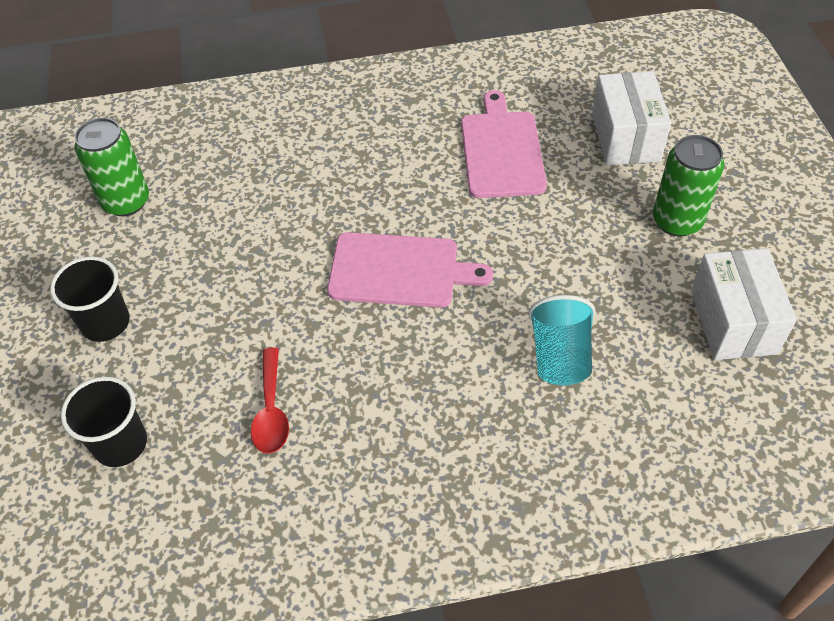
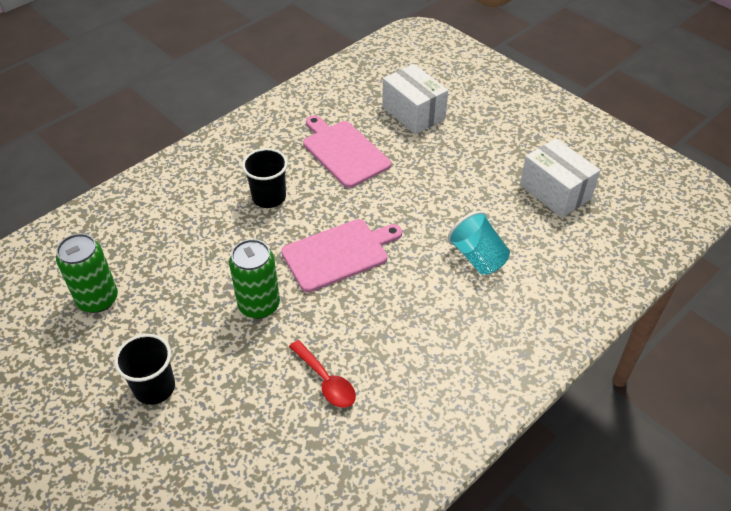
camera: 35 degrees left, 5 degrees down
black cup [61,376,147,467] -> black cup moved to [242,148,288,208]
green can [653,135,724,237] -> green can moved to [229,239,280,319]

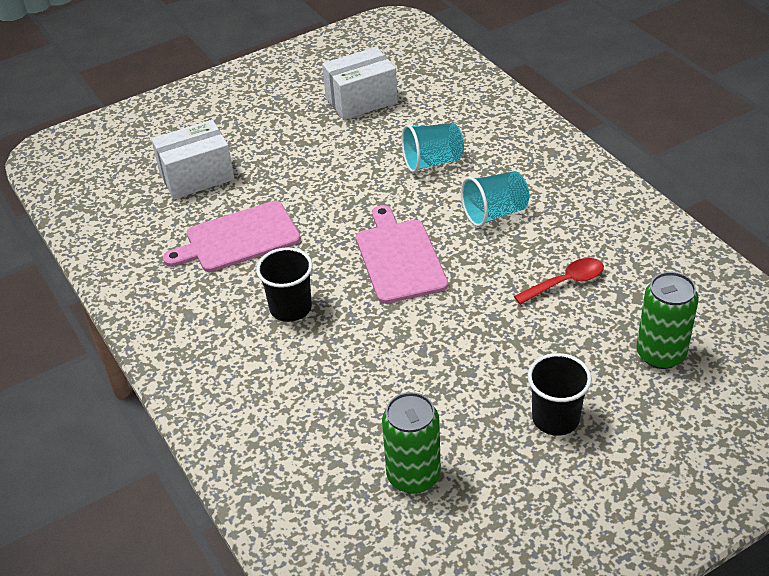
camera: 75 degrees left, 5 degrees down
green can [229,239,280,319] -> green can moved to [636,272,699,369]
none -> turquoise cup [461,171,529,227]

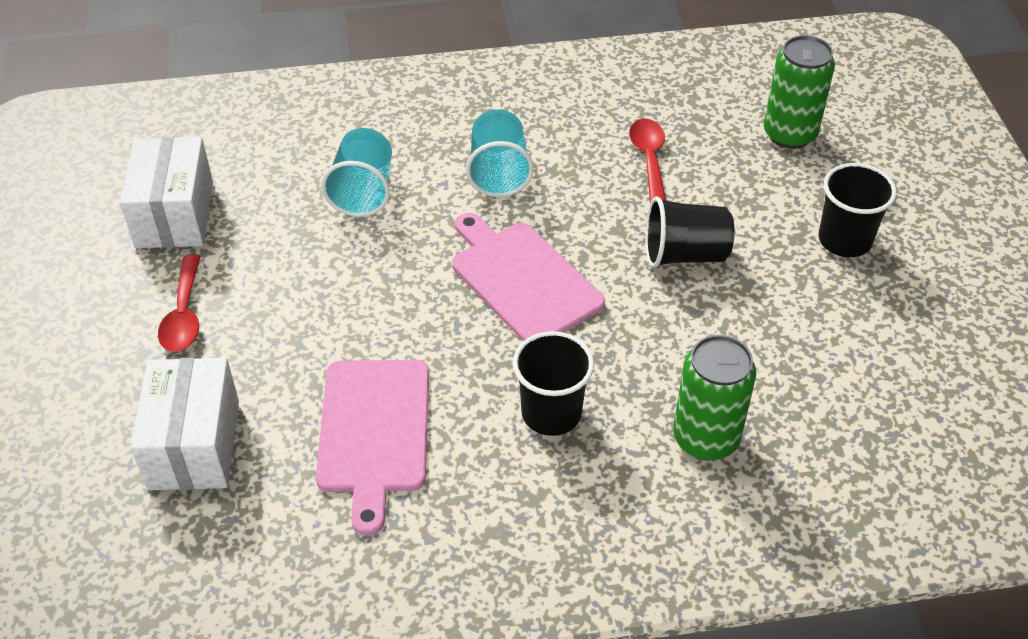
camera: 70 degrees left, 5 degrees up
pink cutting board [356,205,448,304] -> pink cutting board turned 45 degrees clockwise [452,213,605,341]
green can [382,392,441,494] -> green can moved to [673,335,756,460]
none -> red spoon [158,255,200,352]
none -> black cup [645,197,734,268]

